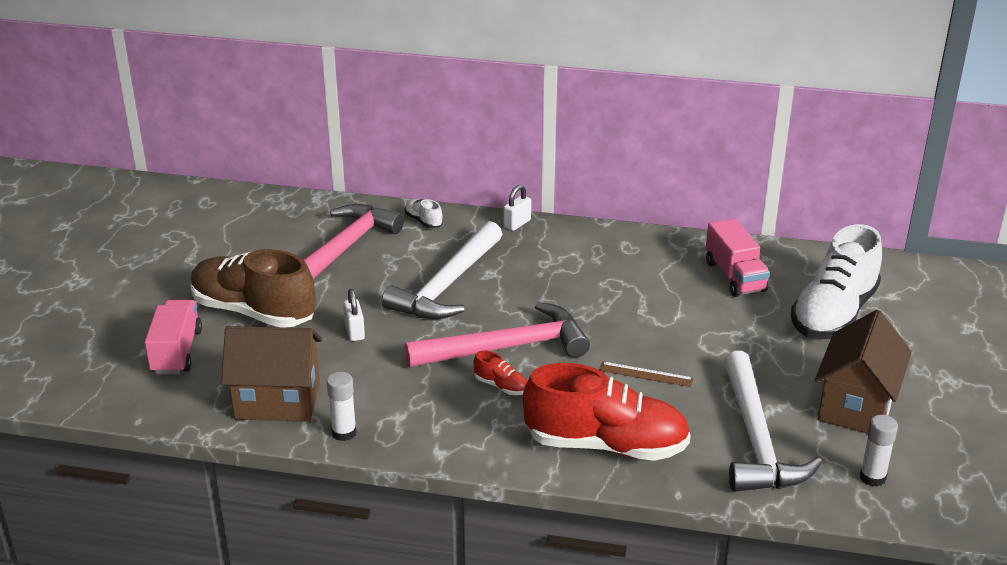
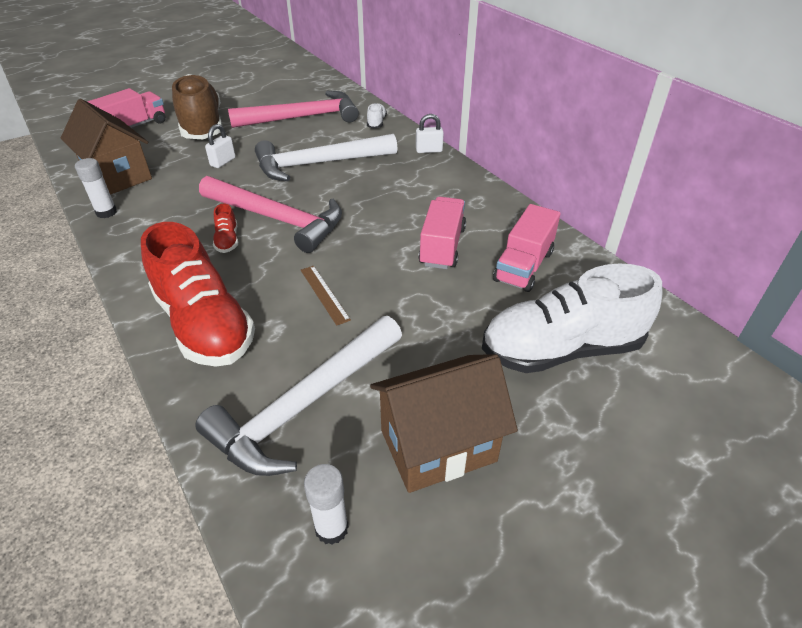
camera: 45 degrees right, 10 degrees up
none -> pink truck [418,197,466,269]

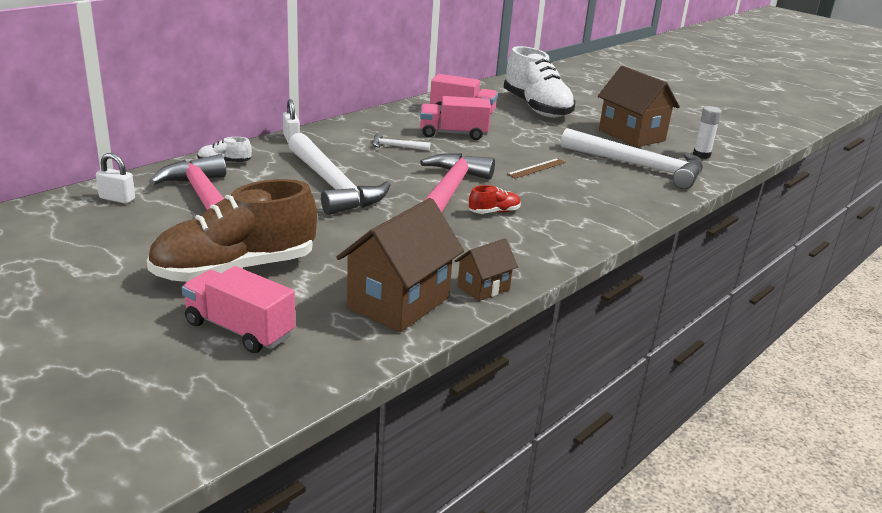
camera: 105 degrees left, 15 degrees down
white glue stick [75,158,117,218] -> brown house [455,239,518,301]
red shoe [141,222,255,367] -> none
white padlock [205,124,235,168] -> white padlock moved to [96,153,135,204]
none -> white hammer [372,133,430,151]

